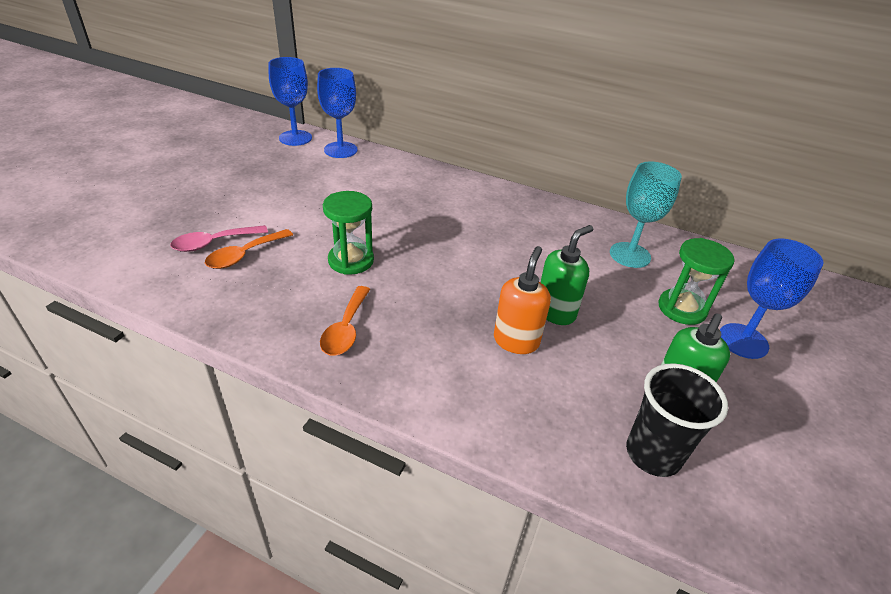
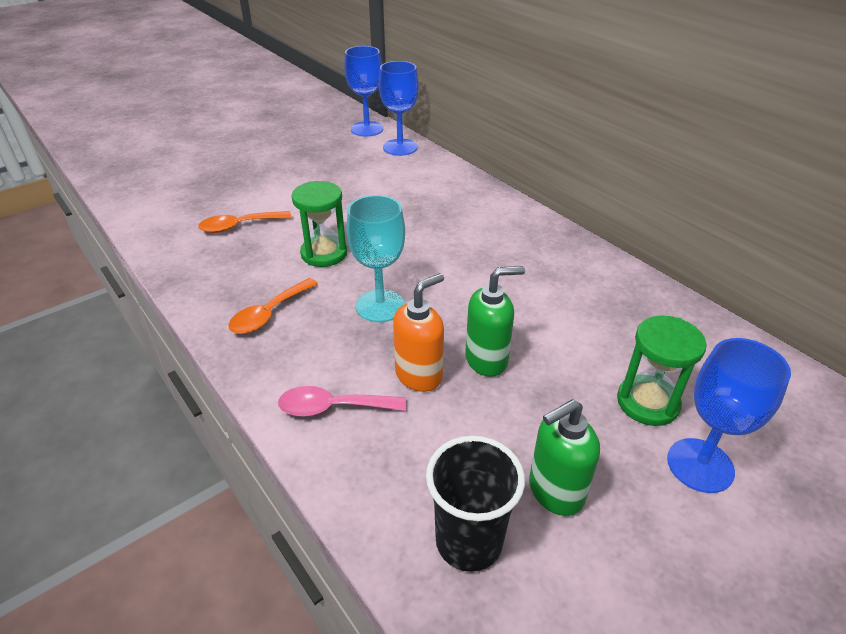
camera: 30 degrees right, 0 degrees up
pink spoon [170,225,268,252] -> pink spoon moved to [278,386,406,417]
turquoise goblet [610,161,682,268] -> turquoise goblet moved to [347,195,405,322]

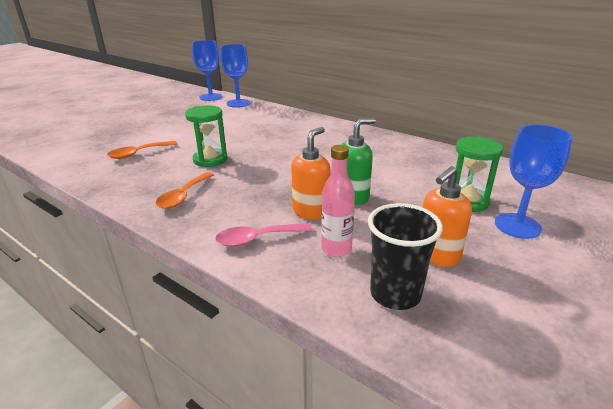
camera: 15 degrees left, 10 degrees down
turquoise goblet [347,195,405,322] -> none
green soap dispenser [529,399,600,516] -> orange soap dispenser [423,166,472,267]
none -> pink bottle [321,145,355,257]

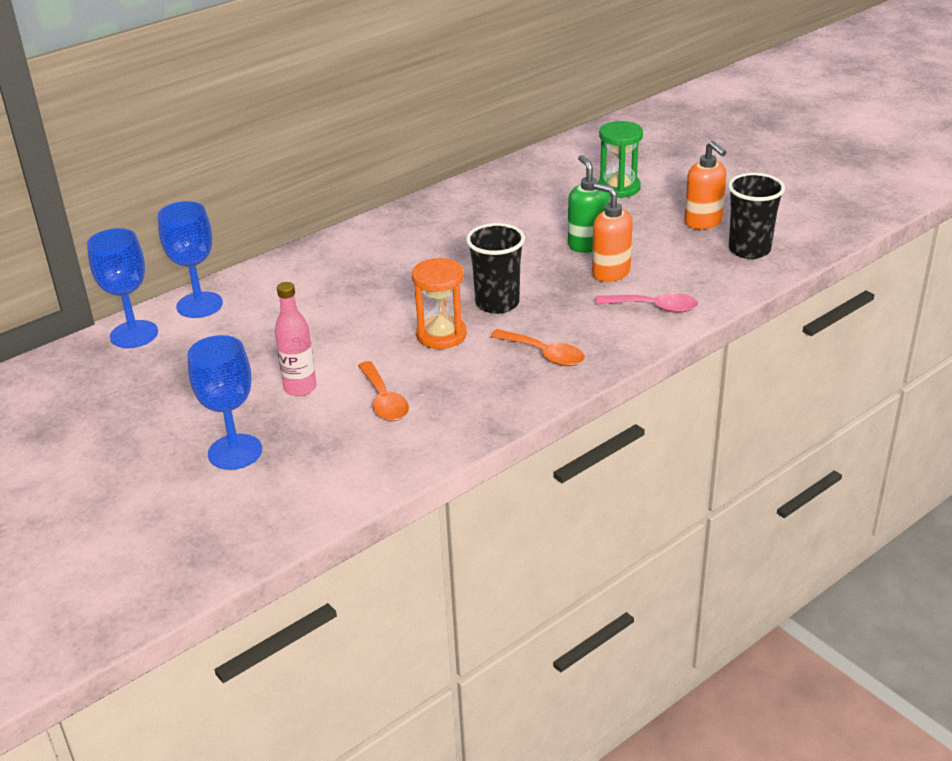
camera: 75 degrees left, 5 degrees up
green hourglass [185,105,228,167] -> orange hourglass [412,258,467,349]
pink spoon [215,223,312,247] -> pink spoon turned 75 degrees counterclockwise [595,293,698,313]
pink bottle [321,145,355,257] -> pink bottle moved to [275,282,317,396]
blue goblet [495,124,573,239] -> blue goblet moved to [188,335,262,470]
none -> black cup [466,223,525,314]

